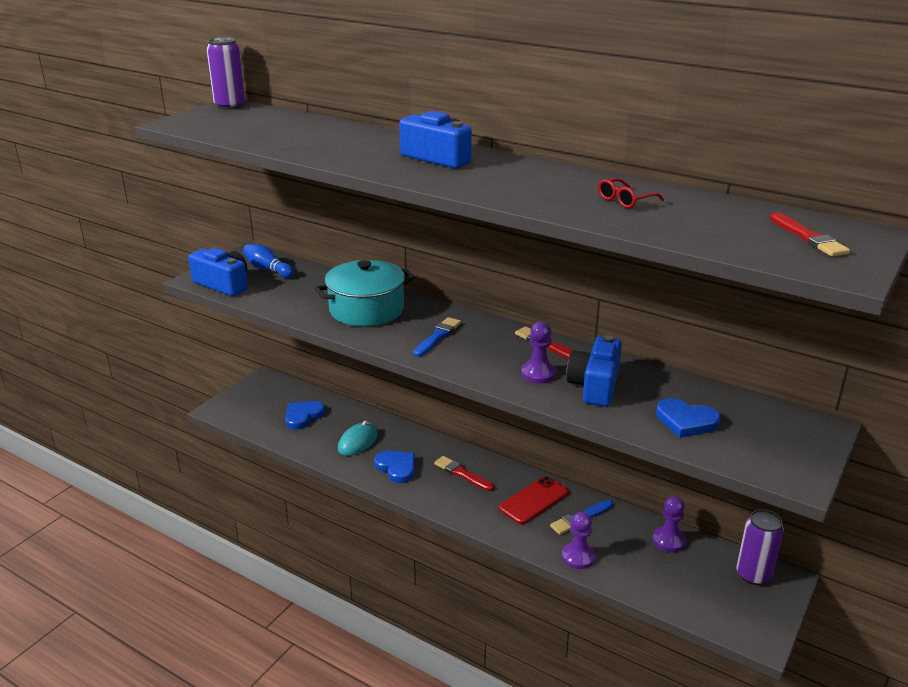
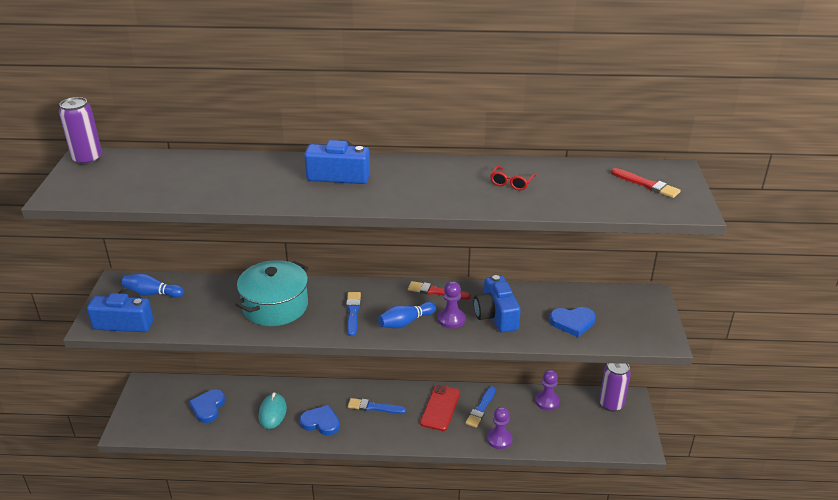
camera: 30 degrees left, 5 degrees up
red brush [434,456,494,491] -> blue brush [348,398,406,414]
none -> blue bowling pin [378,302,436,329]

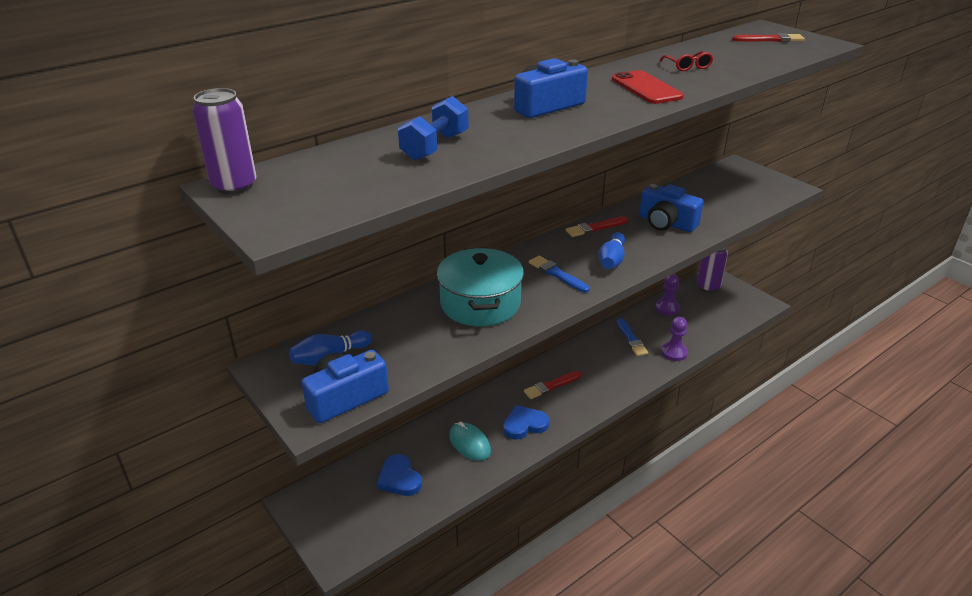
camera: 40 degrees left, 0 degrees up
blue brush [348,398,406,414] -> red brush [524,371,581,399]
red phone [420,385,460,431] -> red phone moved to [612,70,684,104]
purple pawn [438,281,465,329] -> none
blue heart [550,307,596,337] -> none
none -> blue dumbbell [398,96,469,161]

